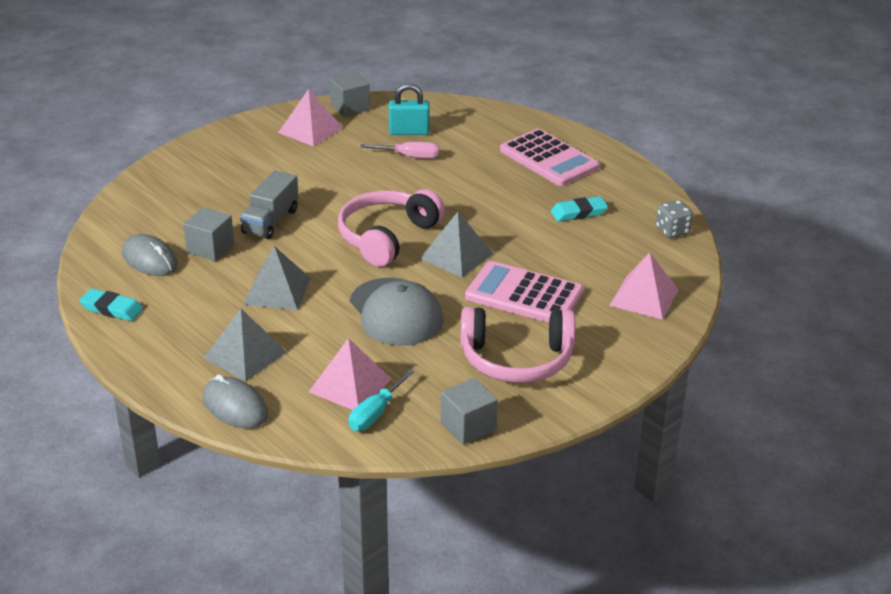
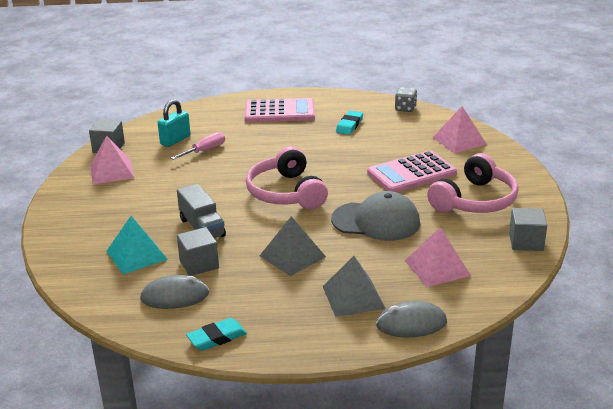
camera: 50 degrees left, 5 degrees down
turquoise screwdriver [349,369,414,431] -> none
grey pyramid [420,212,494,278] -> none
none -> turquoise pyramid [106,216,168,274]

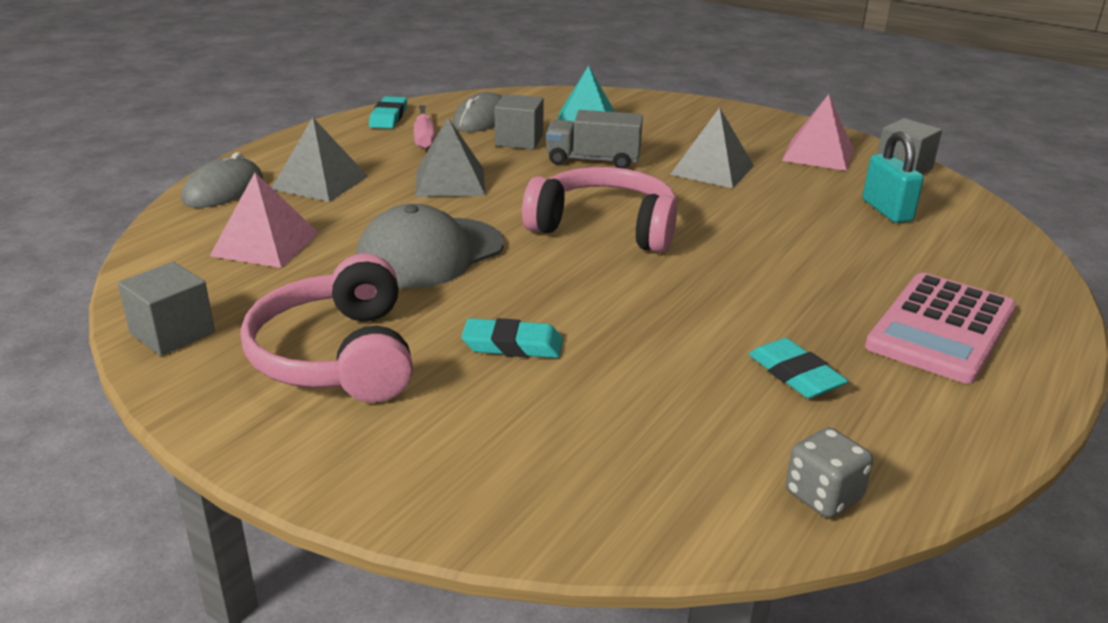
camera: 125 degrees right, 0 degrees up
pink screwdriver [171,132,225,160] -> pink screwdriver moved to [414,105,435,149]
pink calculator [367,150,457,192] -> turquoise eraser [461,318,563,358]
pink pyramid [433,106,487,153] -> none
none -> grey pyramid [670,107,754,188]

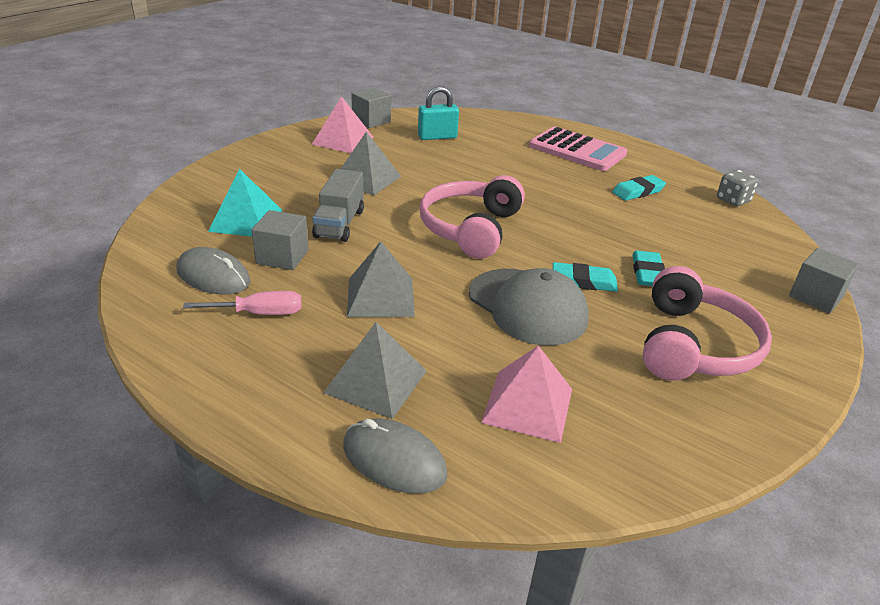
camera: 90 degrees left, 5 degrees up
grey cube [118,262,215,356] -> grey cube moved to [789,248,859,313]
pink headphones [241,254,413,402] -> pink headphones turned 60 degrees counterclockwise [643,266,772,381]
turquoise eraser [369,96,407,129] -> turquoise eraser moved to [553,262,618,292]

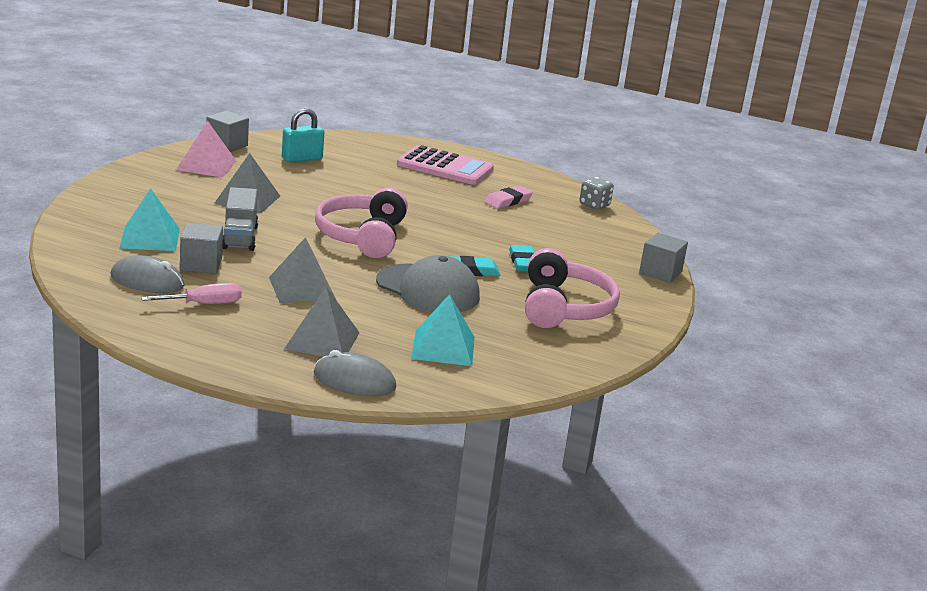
camera: 15 degrees left, 10 degrees down
pink pyramid [481,345,572,443] -> turquoise pyramid [411,294,475,366]
turquoise eraser [612,175,666,201] -> pink eraser [485,186,533,209]

